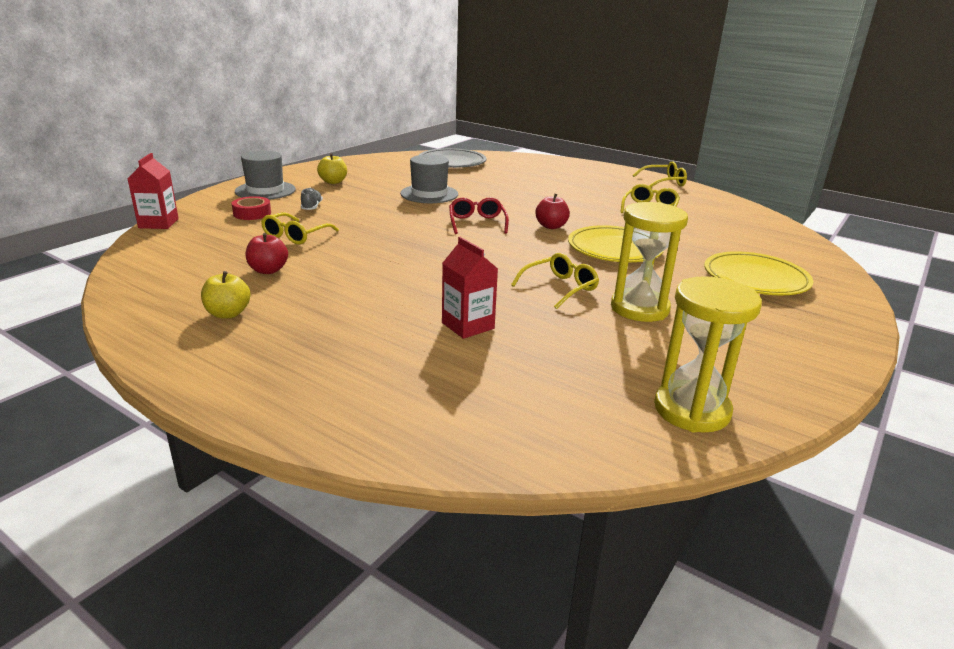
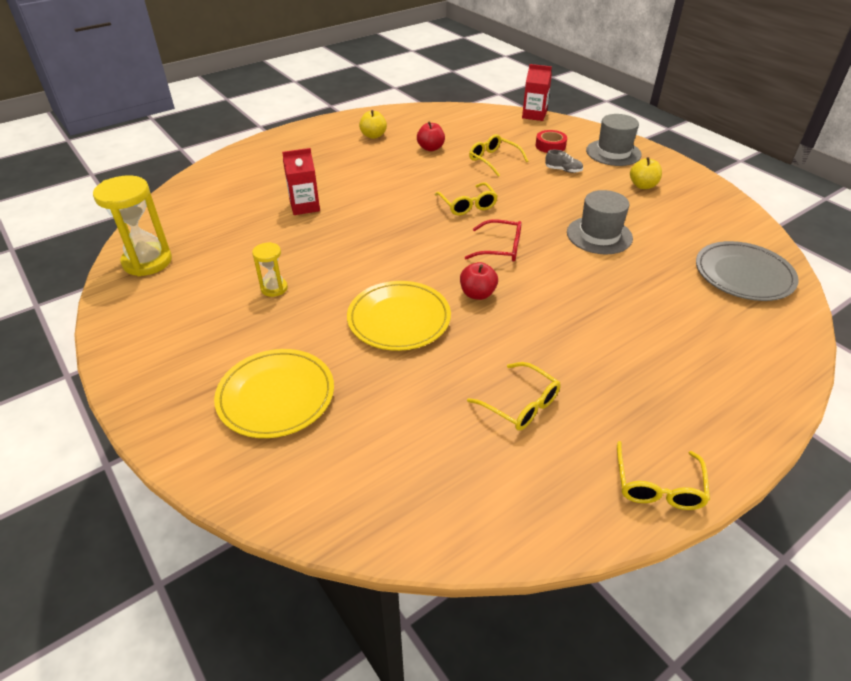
camera: 110 degrees right, 15 degrees up
yellow glasses [511,253,599,309] -> yellow glasses moved to [435,182,498,216]
yellow hourglass [611,202,688,322] -> yellow hourglass [252,242,288,297], size x0.53

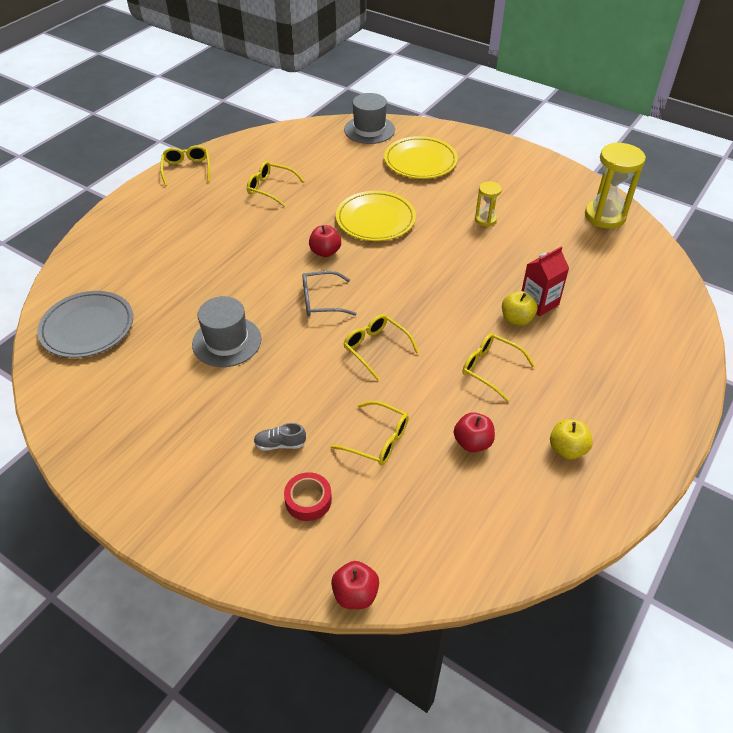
camera: 160 degrees right, 5 degrees up
red glasses [465,219,522,262] -> grey glasses [302,271,357,316]
red carton [522,64,552,121] -> red apple [331,561,379,609]
grey hat [586,114,642,166] -> grey hat moved to [344,93,395,144]
yellow apple [630,157,662,189] -> yellow apple moved to [502,291,538,326]
none -> yellow glasses [462,333,535,402]

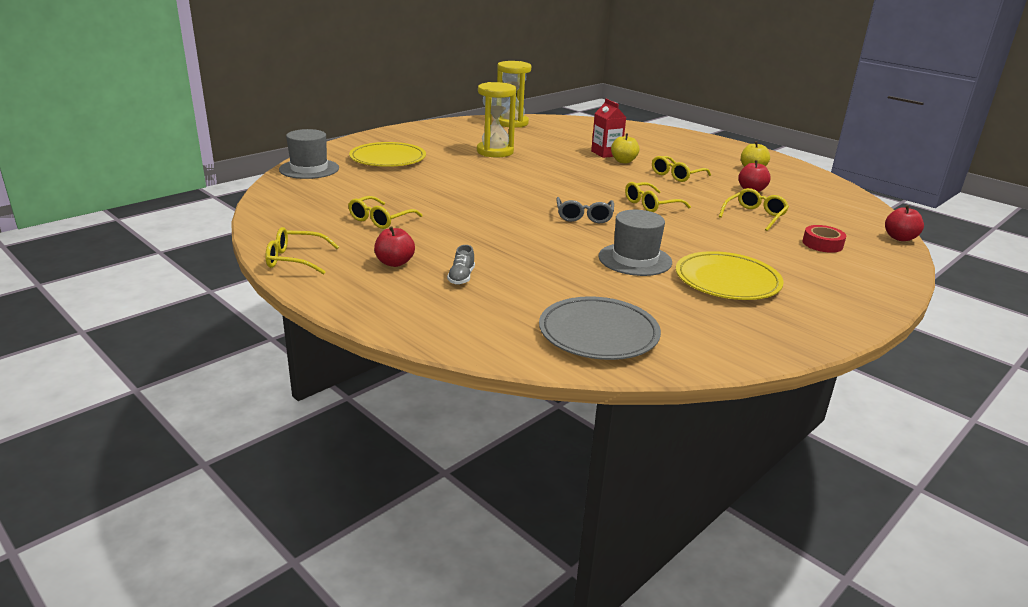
camera: 80 degrees left, 20 degrees down
grey shoe [254,423,306,451] -> grey shoe moved to [447,245,475,285]
red apple [309,225,341,257] -> red apple moved to [374,226,415,267]
yellow plate [336,191,416,241] -> yellow plate moved to [676,251,784,300]
yellow hourglass [475,181,502,226] -> yellow hourglass [477,82,516,157], size x1.87

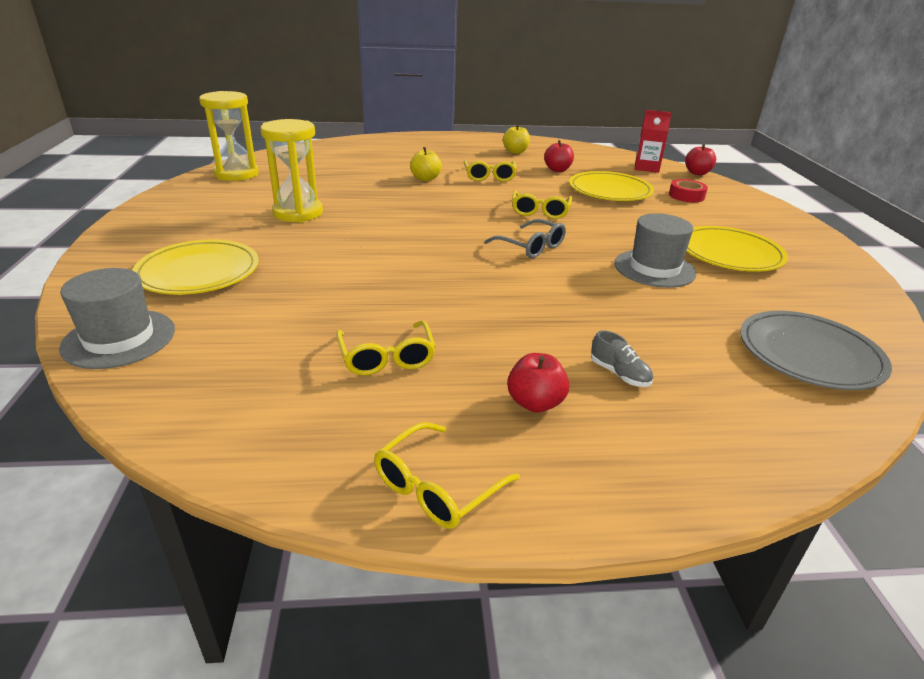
camera: 50 degrees left, 5 degrees up
red carton [591,99,626,158] -> red carton moved to [635,110,672,173]
yellow glasses [719,188,789,231] -> yellow plate [569,171,654,201]

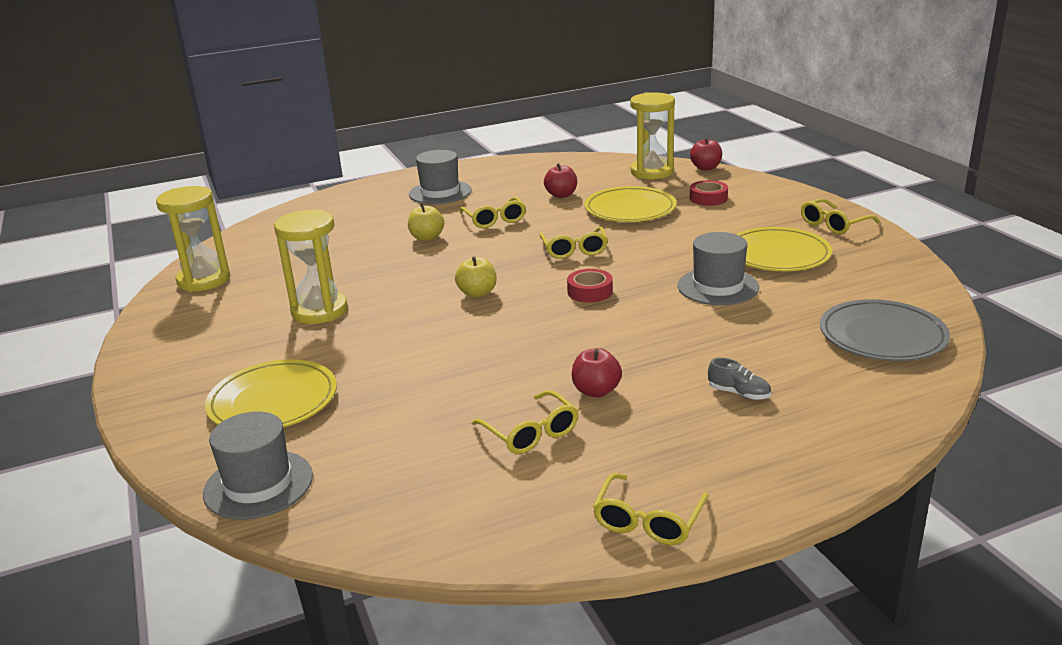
camera: 15 degrees left, 5 degrees down
grey glasses [484,219,566,258] -> red tape [567,269,613,303]
yellow apple [503,124,530,154] -> yellow apple moved to [455,257,497,298]
red apple [507,353,569,413] -> red apple moved to [572,348,622,397]
red carton [635,110,672,173] -> yellow hourglass [630,92,675,179]
none -> grey hat [409,150,472,204]
none -> yellow glasses [801,198,880,234]

